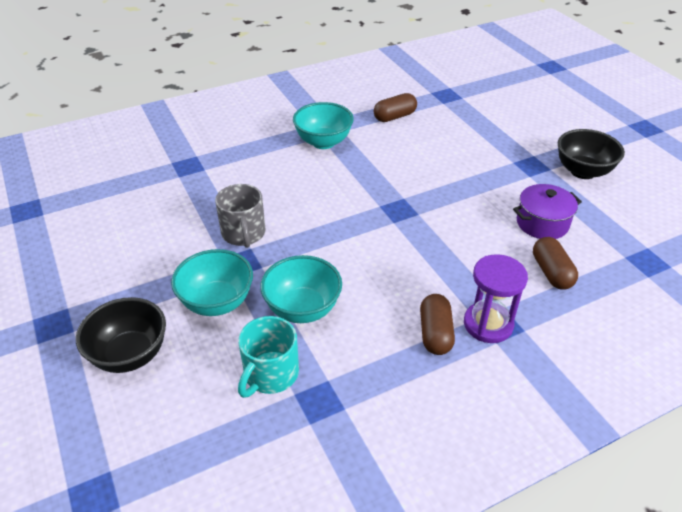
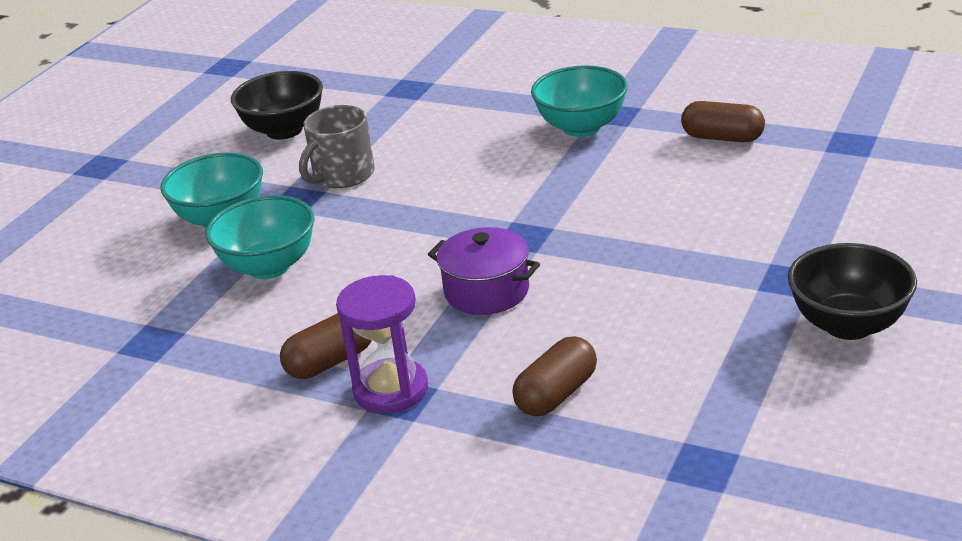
camera: 55 degrees right, 10 degrees down
black bowl [76,297,166,373] -> black bowl moved to [231,71,323,140]
turquoise mug [238,316,299,398] -> none
purple pot [513,184,582,239] -> purple pot moved to [428,227,540,315]

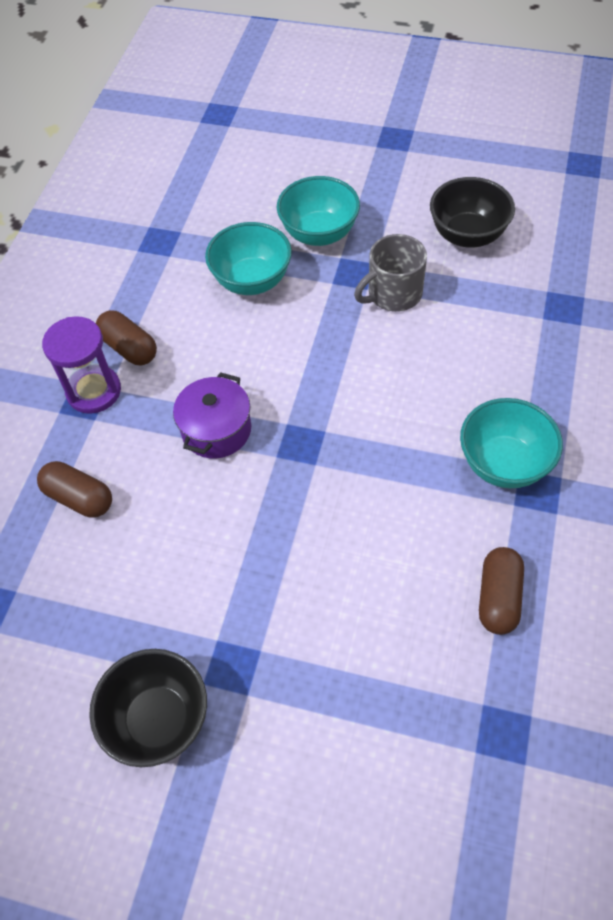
camera: 80 degrees right, 25 degrees up
grey mug [299,105,375,188] -> grey mug turned 60 degrees counterclockwise [354,234,427,312]

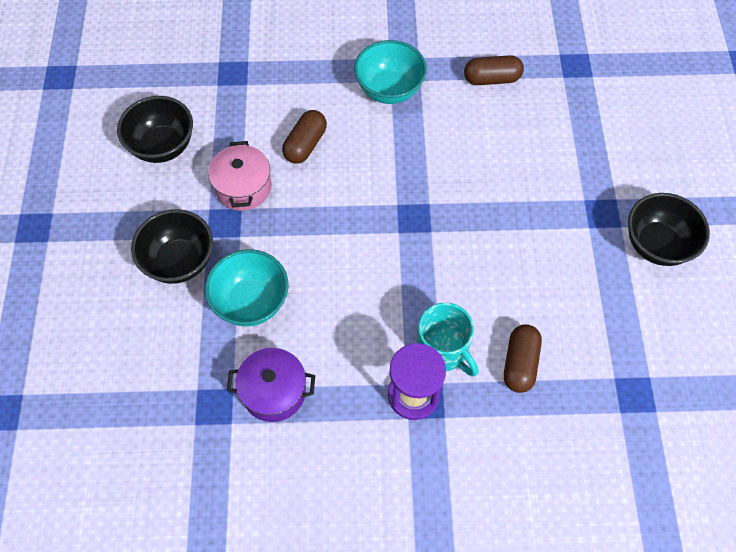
camera: 110 degrees left, 5 degrees up
brown capsule [96,310,157,365] -> brown capsule moved to [282,110,327,164]
purple pot [173,372,251,459] -> purple pot moved to [227,348,315,422]
turquoise bowl [277,176,360,246] -> black bowl [131,209,213,284]
grey mug [354,234,427,312] -> pink pot [208,141,271,211]
none -> turquoise mug [416,302,479,377]

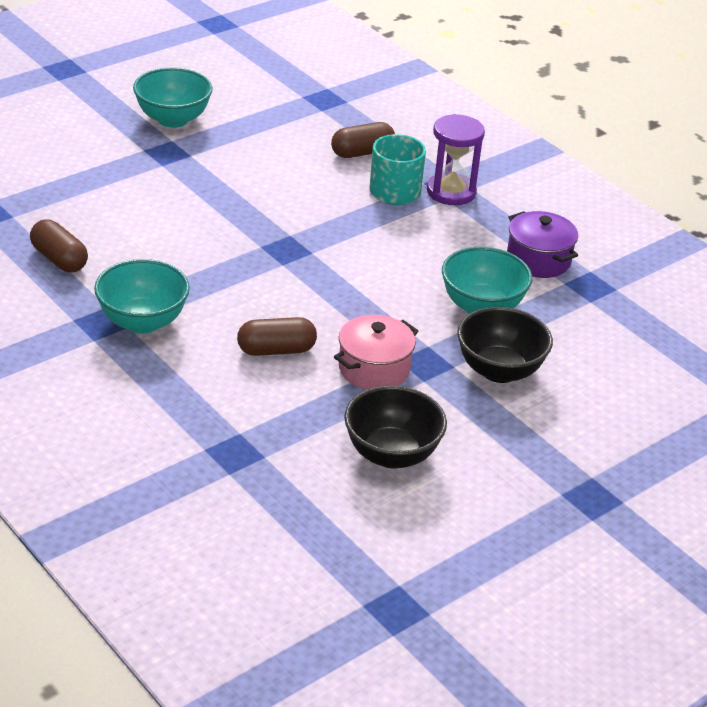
camera: 130 degrees left, 25 degrees down
black bowl [628,193,710,266] -> turquoise bowl [133,67,213,128]

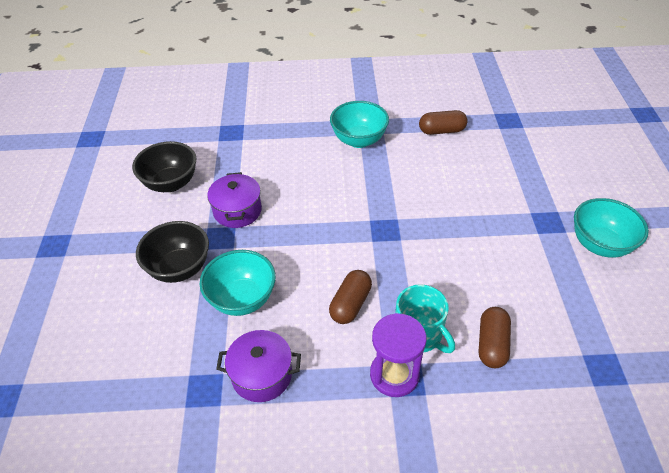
camera: 130 degrees right, 10 degrees up
brown capsule [237,317,317,356] -> brown capsule moved to [329,270,372,324]
pink pot [334,315,418,390] -> purple pot [207,172,262,228]

